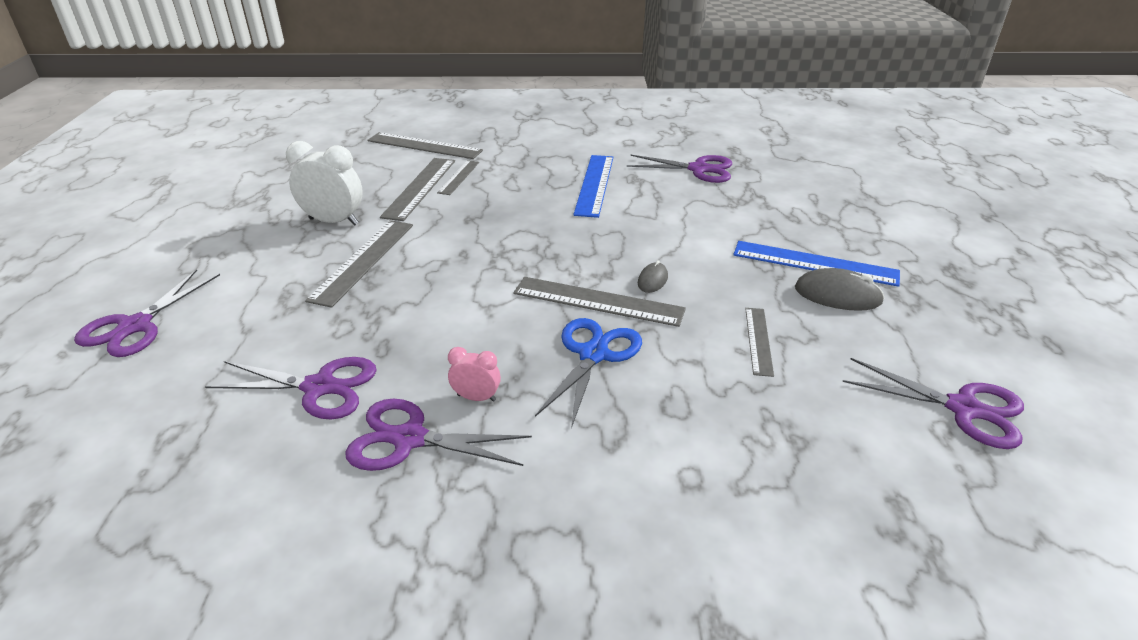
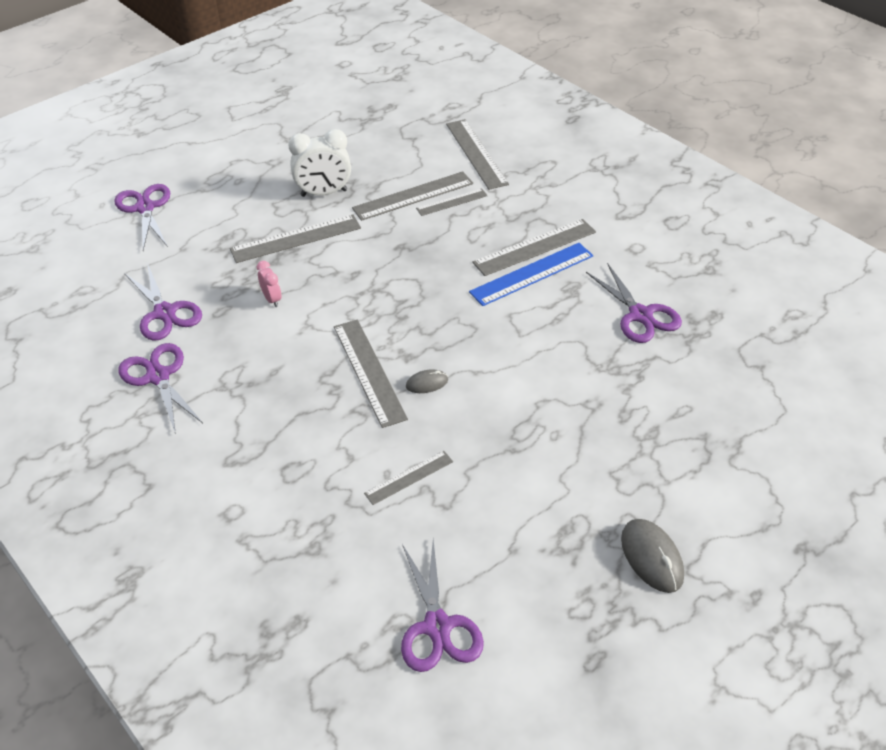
camera: 50 degrees right, 10 degrees up
purple scissors [74,269,220,357] -> purple scissors turned 90 degrees clockwise [115,184,170,250]
white clock [286,141,363,226] -> white clock turned 105 degrees clockwise [288,129,351,197]
pink clock [448,347,501,402] -> pink clock moved to [257,261,281,307]
blue scissors [535,318,642,428] -> none
blue ruler [733,241,900,287] -> none
grey mouse [795,268,885,311] -> grey mouse moved to [621,519,684,593]
none -> grey ruler [472,219,596,276]

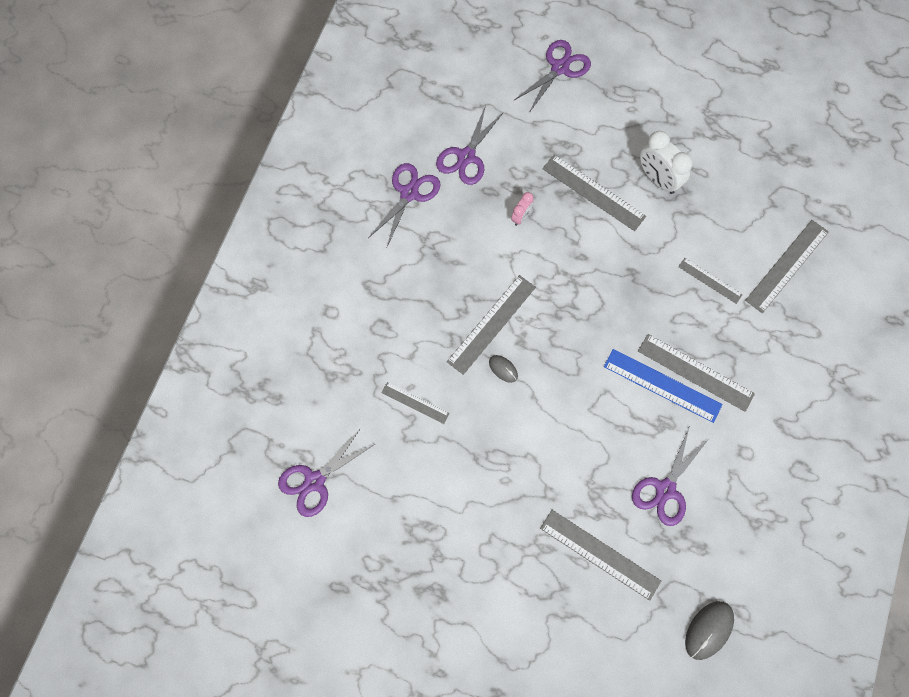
camera: 60 degrees right, 25 degrees up
grey ruler [352,171,473,221] -> grey ruler moved to [540,510,661,601]
grey mouse [621,519,684,593] -> grey mouse moved to [685,601,734,660]

